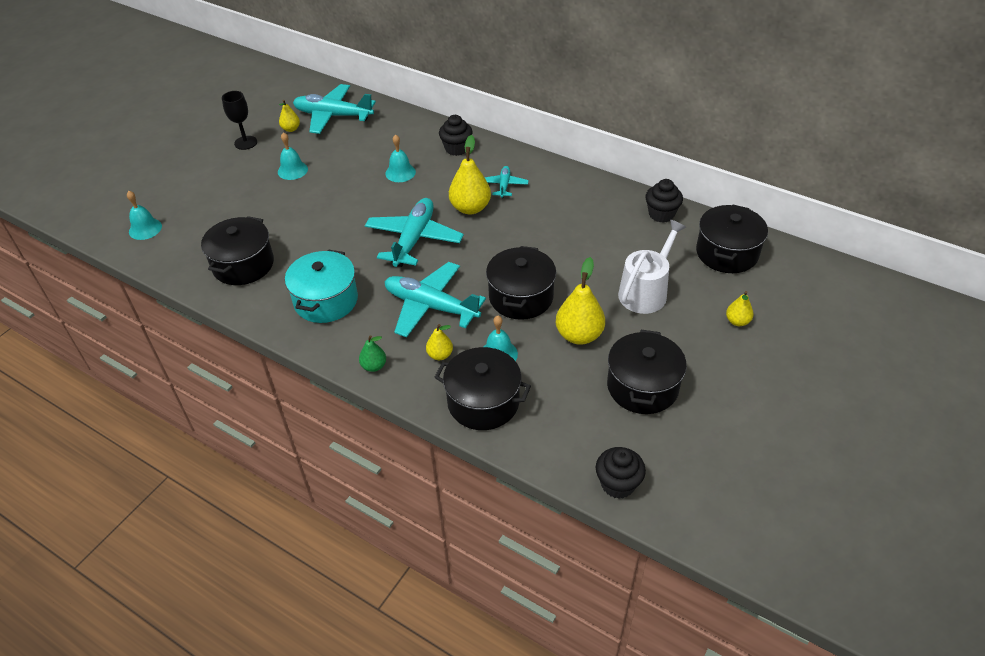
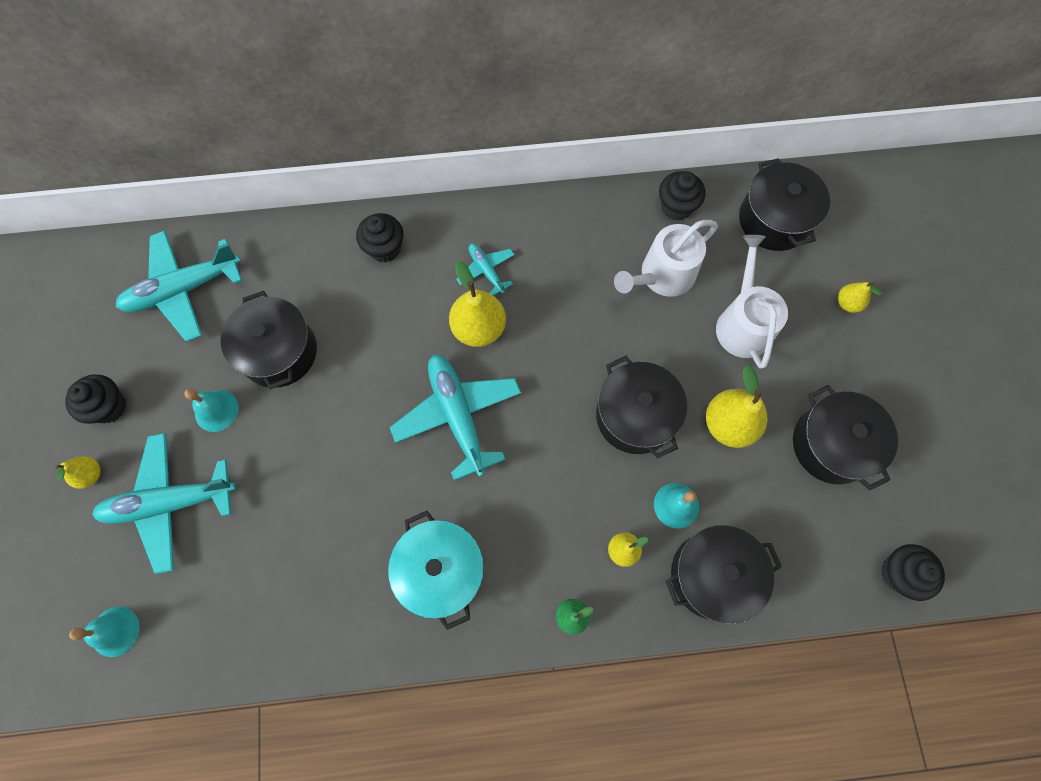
camera: 40 degrees left, 25 degrees up
black pot [201,216,274,285] -> black pot moved to [220,291,317,389]
black goblet [222,91,257,150] -> black cupcake [65,374,126,424]
yellow pear [279,100,300,132] -> yellow pear moved to [55,456,101,489]
turquoise bell [385,134,416,182] -> none
turquoise plane [385,262,486,338] -> turquoise plane moved to [92,433,236,574]
none -> white watering can [614,220,718,297]

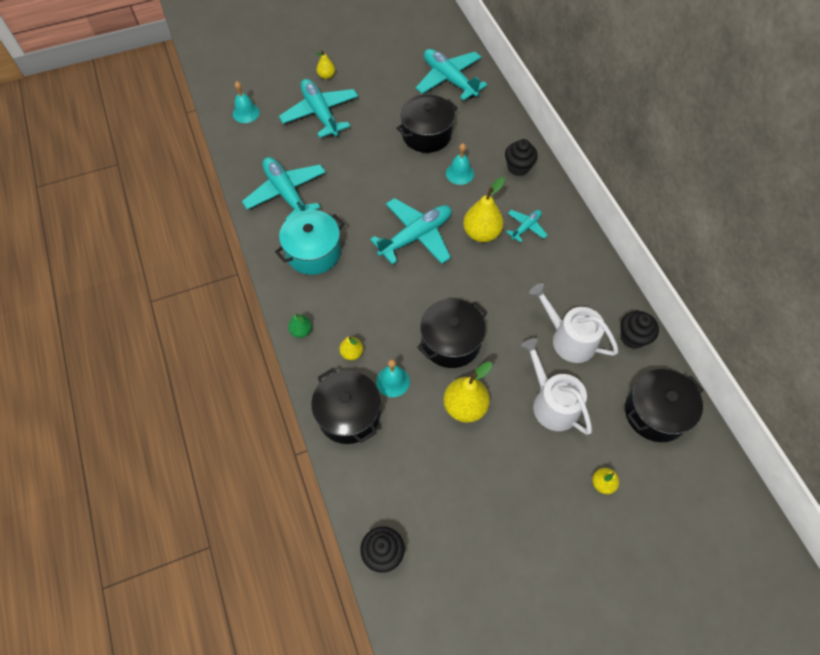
camera: 75 degrees right, 10 degrees down
black cupcake [65,374,126,424] -> none
turquoise bell [184,389,239,432] -> turquoise bell moved to [446,143,474,185]
white watering can [716,235,788,369] -> white watering can turned 105 degrees counterclockwise [521,338,592,435]
black pot [793,385,898,491] -> none
none -> turquoise plane [242,157,326,220]

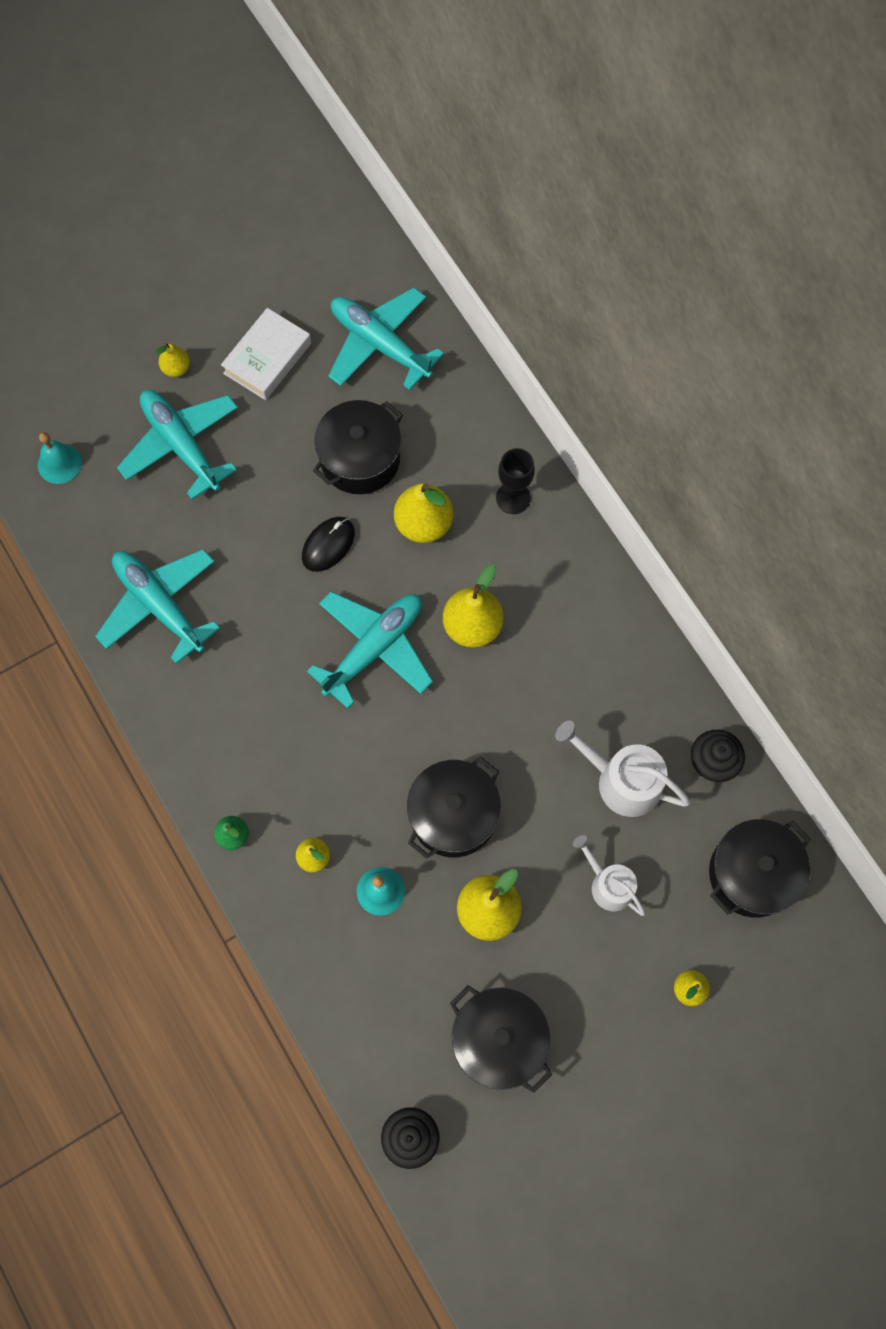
camera: 10 degrees left, 10 degrees up
turquoise pot [275,210,344,275] -> none
black pot [311,368,381,444] -> black pot moved to [450,986,552,1093]
turquoise bell [446,143,474,185] -> yellow pear [394,483,453,543]
black cupcake [505,139,538,176] -> black goblet [496,448,535,514]
turquoise plane [506,210,547,243] -> none
white watering can [521,338,592,435] -> white watering can [573,835,646,916], size x0.66
none -> white book [221,308,311,400]
none -> black mouse [302,517,355,572]

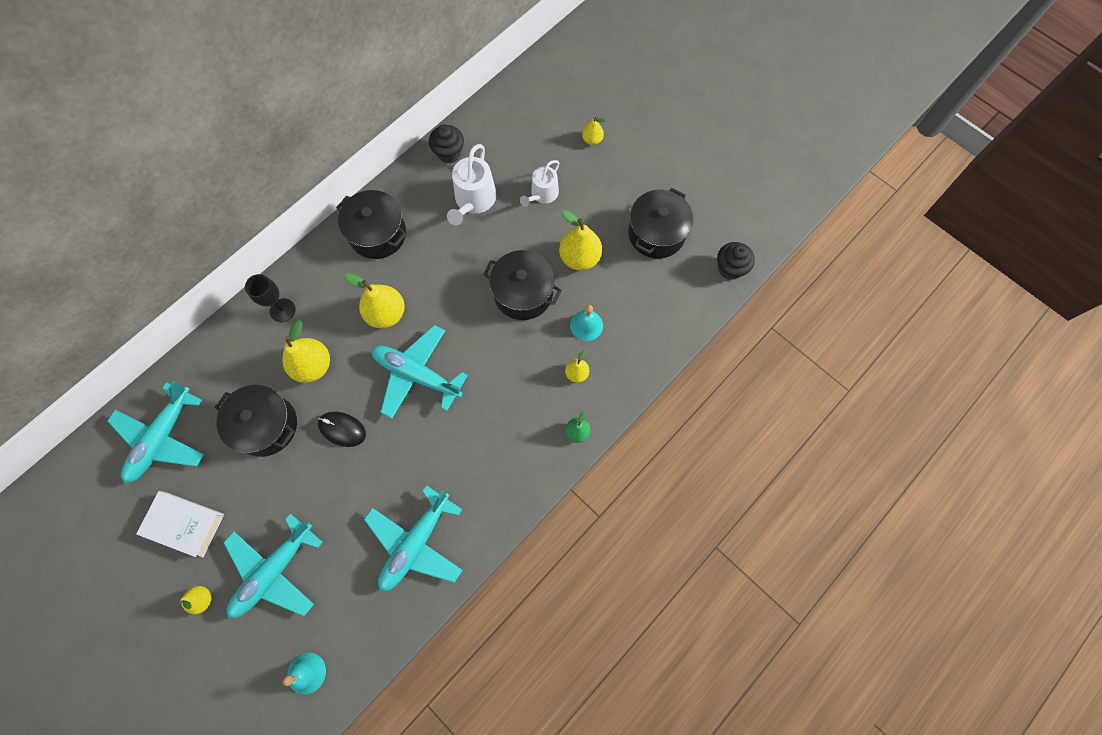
camera: 105 degrees left, 0 degrees up
black pot [709,819,811,918] -> black pot moved to [336,190,407,259]

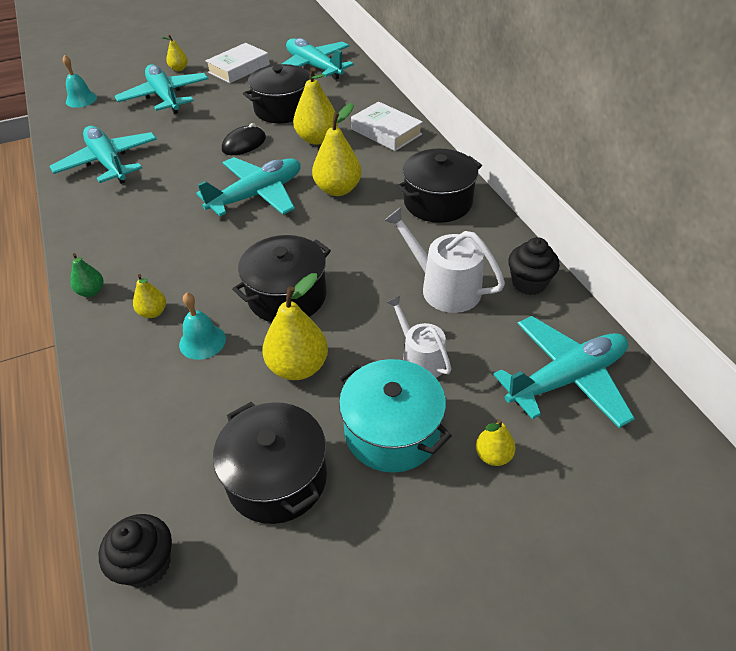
camera: 115 degrees right, 25 degrees down
black goblet [245,274,296,322] -> white book [351,101,423,151]
none -> turquoise pot [337,359,452,473]
none -> turquoise plane [494,316,635,428]

